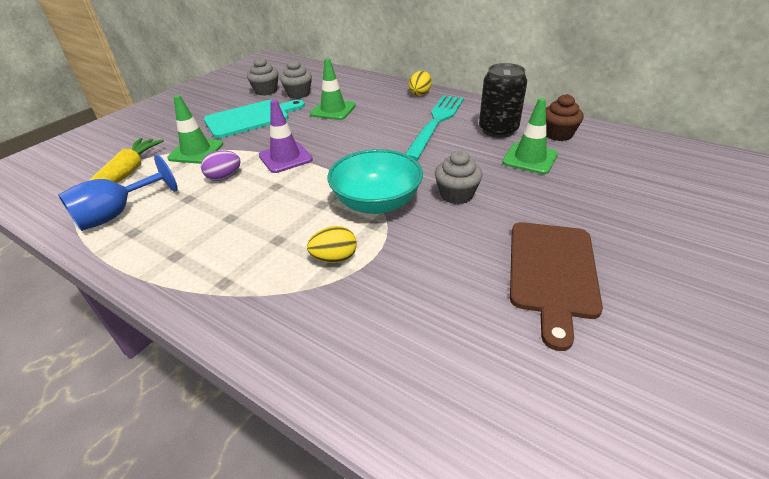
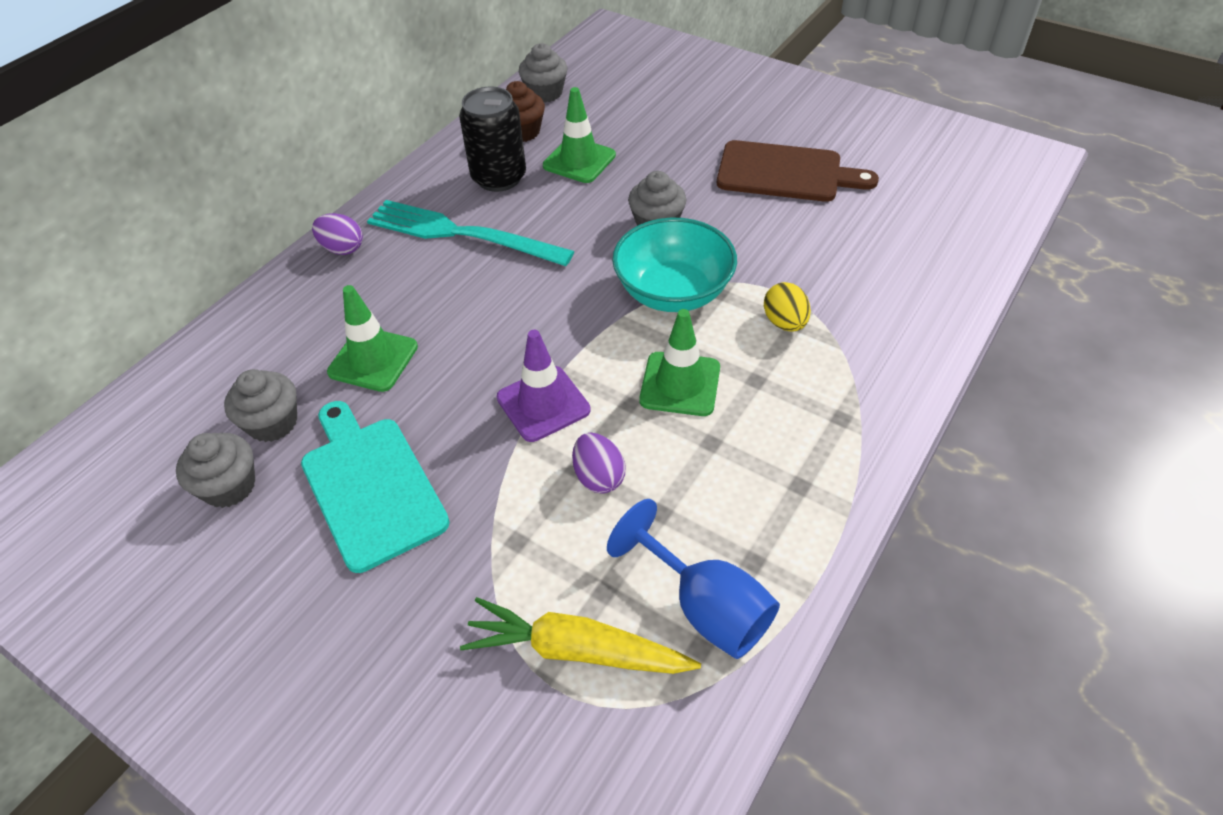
camera: 90 degrees left, 10 degrees up
green traffic cone [167,95,223,164] -> green traffic cone moved to [639,309,720,416]
yellow egg [409,71,432,96] -> purple egg [312,213,363,255]
none -> grey cupcake [519,43,567,103]

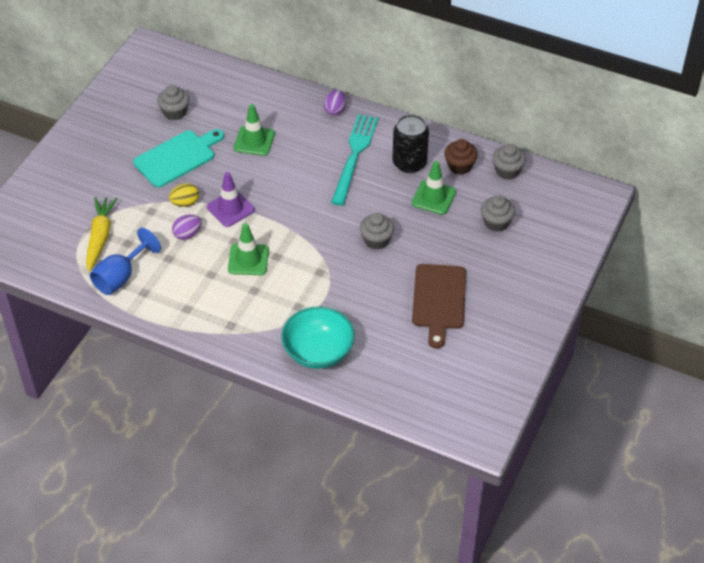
camera: 80 degrees right, 0 degrees up
grey cupcake [224,369,297,442] -> grey cupcake moved to [481,195,515,232]
turquoise bowl [612,218,737,312] -> turquoise bowl moved to [281,306,355,369]
yellow egg [764,282,811,332] -> yellow egg moved to [169,183,199,207]

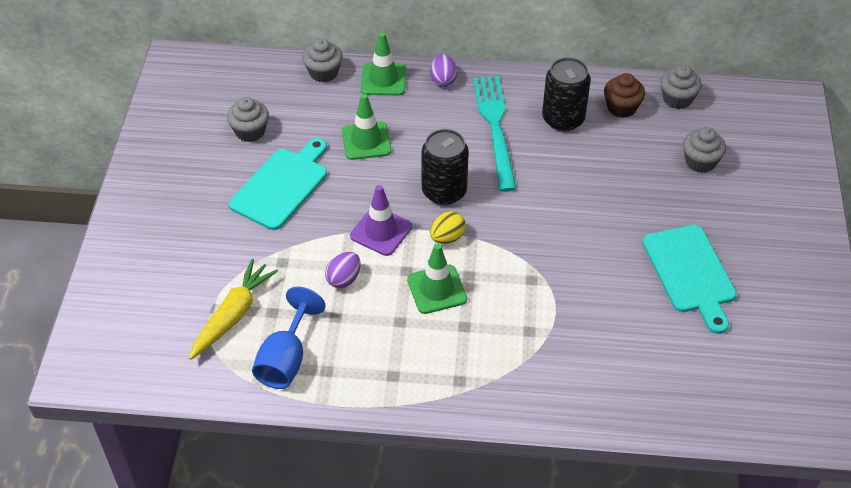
camera: 20 degrees left, 0 degrees up
yellow carrot [86,197,118,272] -> yellow carrot turned 45 degrees clockwise [189,259,278,360]
yellow egg [169,183,199,207] -> yellow egg moved to [430,212,466,244]
turquoise bowl [281,306,355,369] -> none
grey cupcake [360,213,394,249] -> grey cupcake moved to [303,38,343,82]
green traffic cone [412,161,456,215] -> green traffic cone moved to [361,32,406,95]
brown cutting board [412,264,466,349] -> turquoise cutting board [642,225,737,334]
none -> black can [422,129,469,205]

